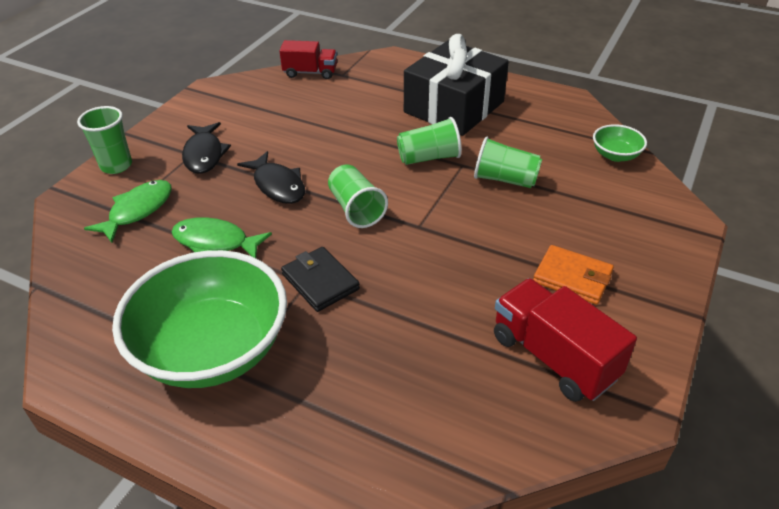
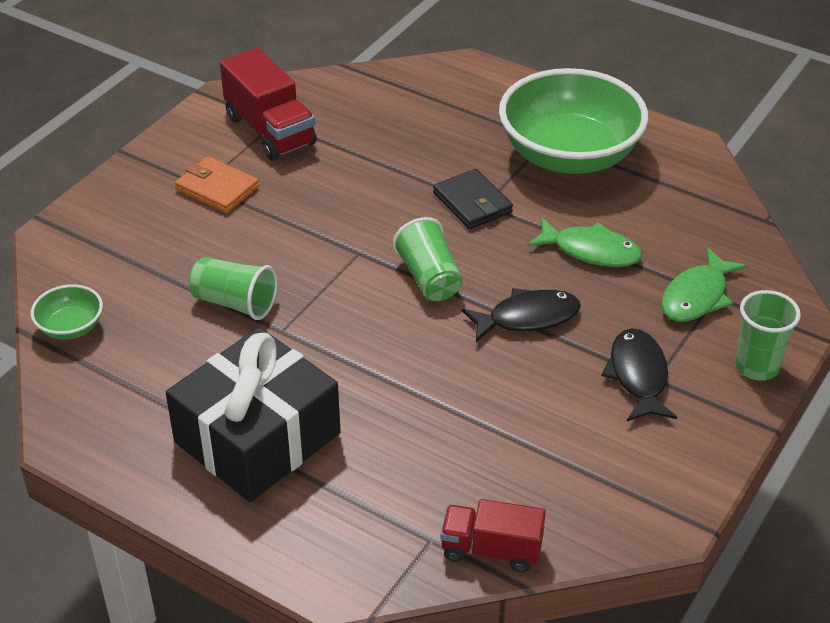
camera: 175 degrees left, 0 degrees up
black fish [237,151,305,204] -> black fish turned 105 degrees clockwise [461,288,581,342]
green cup [397,117,462,165] -> none

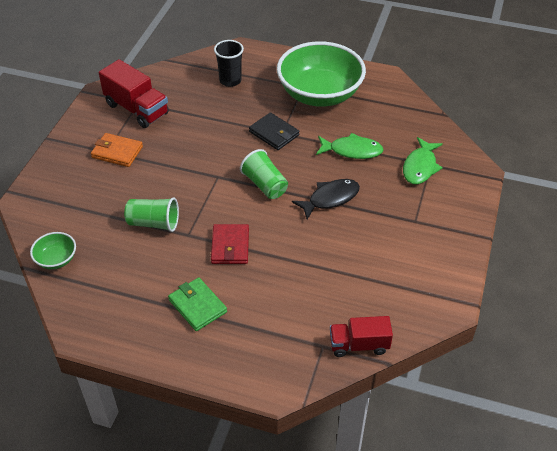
camera: 15 degrees left, 5 degrees up
black gift [166,327,341,502] -> green wallet [168,277,227,331]
black fish [601,328,677,421] -> none
green cup [735,290,801,381] -> none
none -> red wallet [211,224,249,264]
none -> black cup [214,40,244,87]

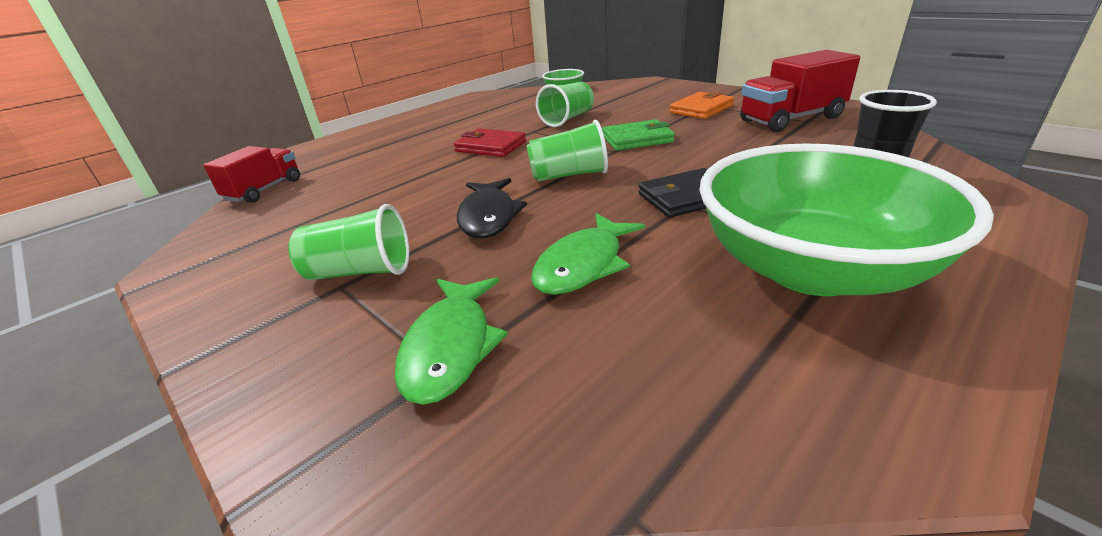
camera: 120 degrees right, 15 degrees down
green wallet [168,277,227,331] -> green wallet moved to [602,119,675,151]
green fish [403,137,443,184] -> green fish turned 135 degrees counterclockwise [394,277,508,405]
none -> green cup [288,204,409,280]

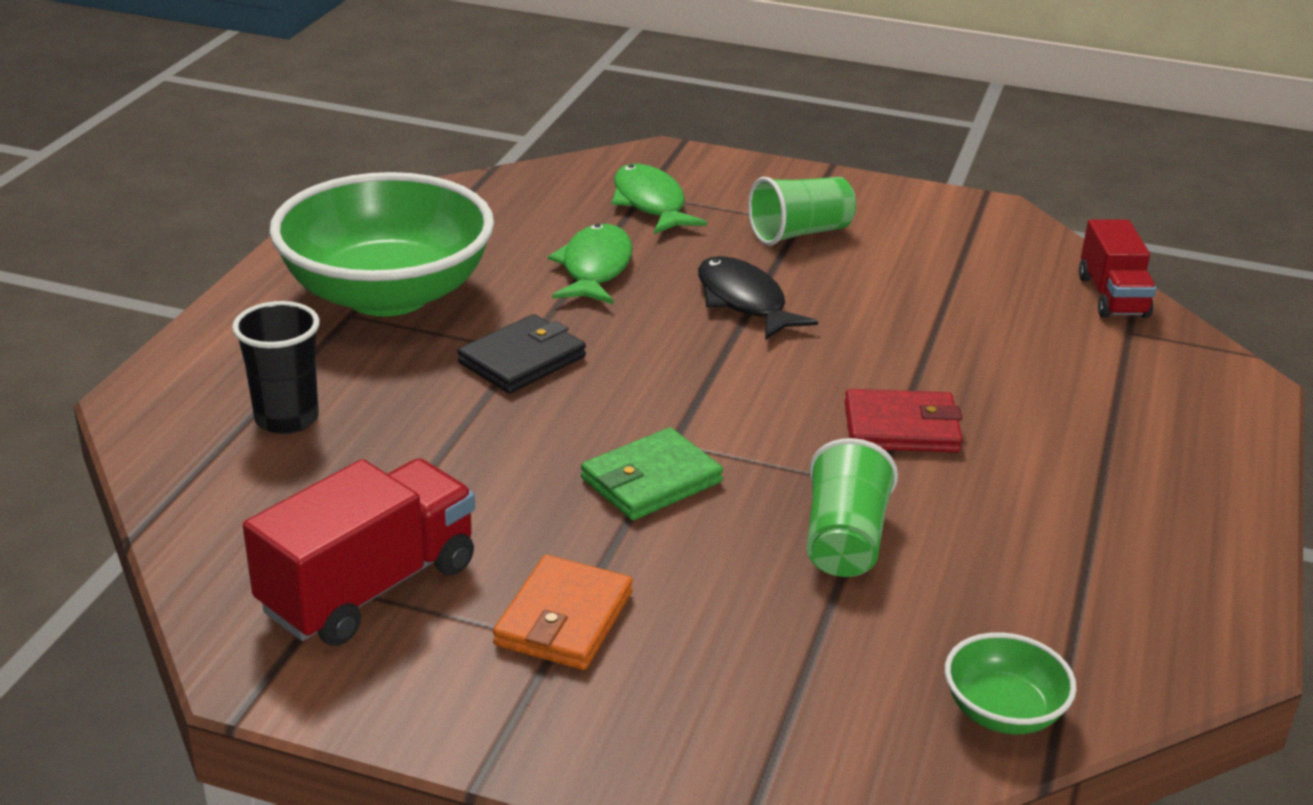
camera: 150 degrees right, 0 degrees up
green cup [526,120,608,182] -> none

